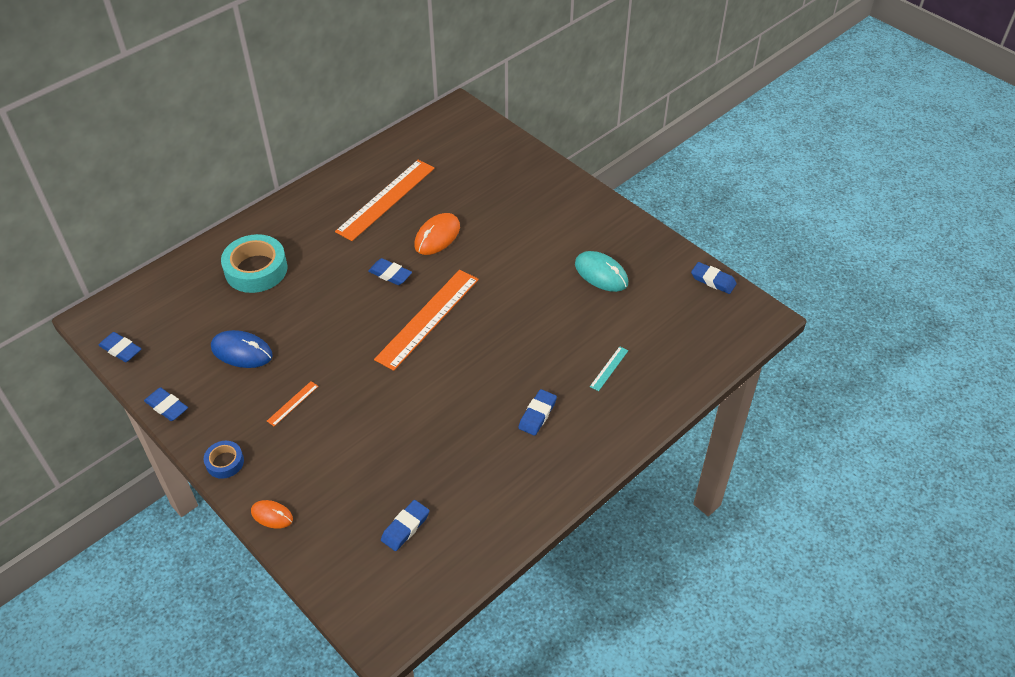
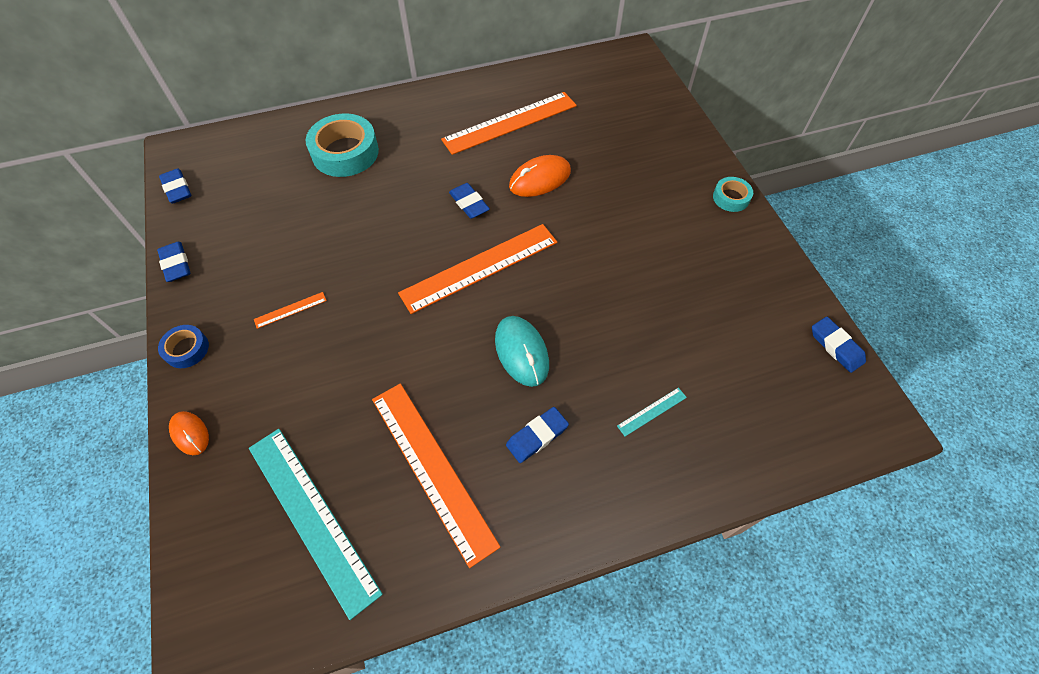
camera: 25 degrees right, 10 degrees up
blue mouse [211,330,273,368] -> none
blue eraser [381,500,429,551] -> turquoise ruler [249,429,383,620]
turquoise mouse [575,251,628,292] -> turquoise mouse moved to [495,316,549,387]
none -> orange ruler [372,383,500,568]
none -> turquoise tape [713,177,753,212]

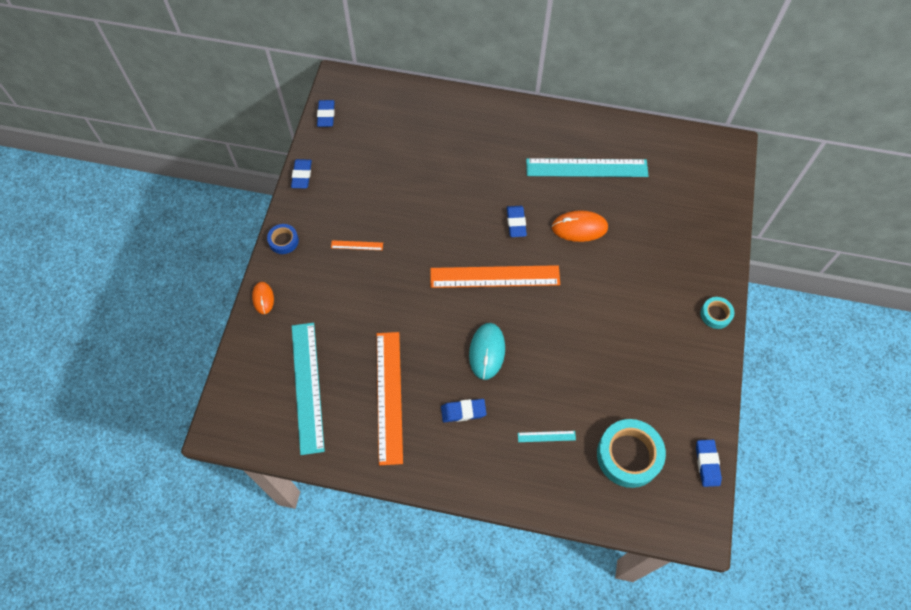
camera: 30 degrees right, 5 degrees up
turquoise tape [306,113,379,177] -> turquoise tape moved to [597,419,666,488]
orange ruler [441,92,577,155] -> turquoise ruler [526,158,648,177]

